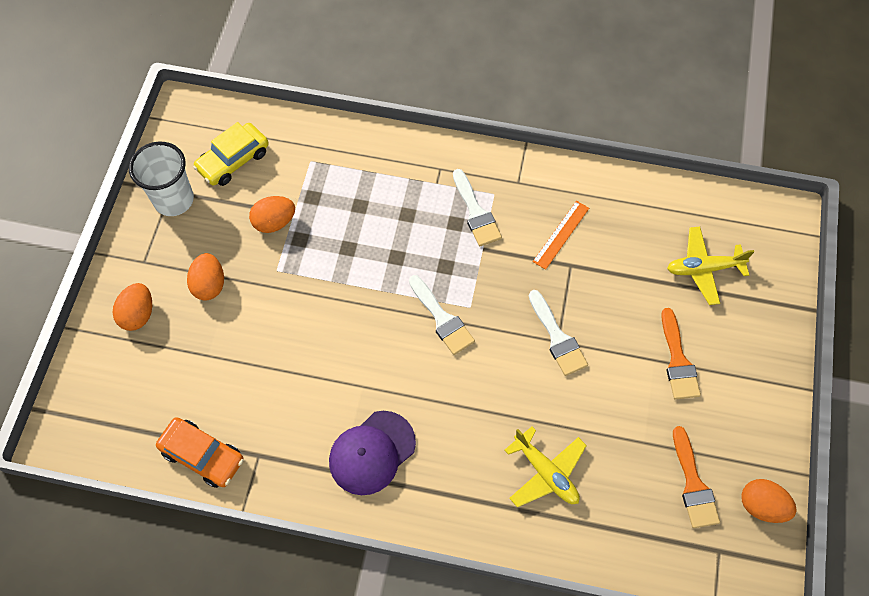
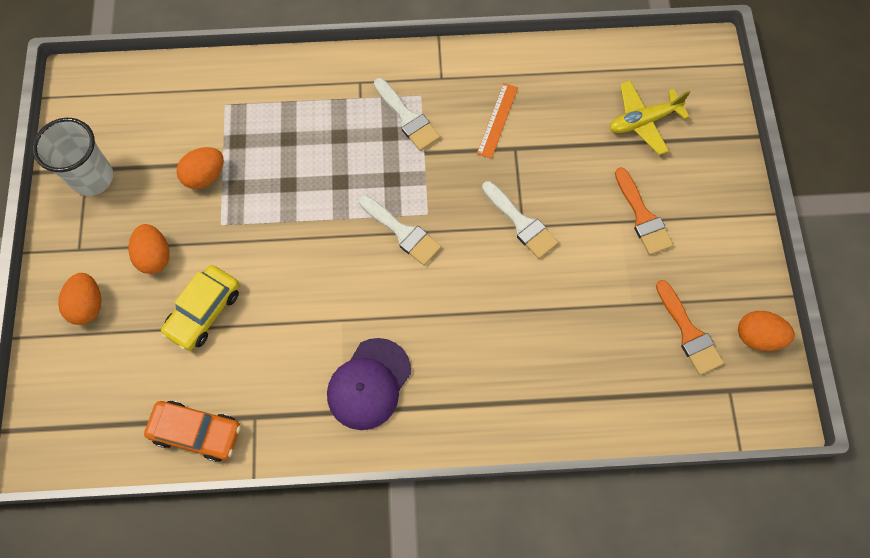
camera: 15 degrees left, 5 degrees up
yellow car [193,122,269,186] -> yellow car moved to [161,265,239,351]
yellow plane [504,426,587,507] -> none

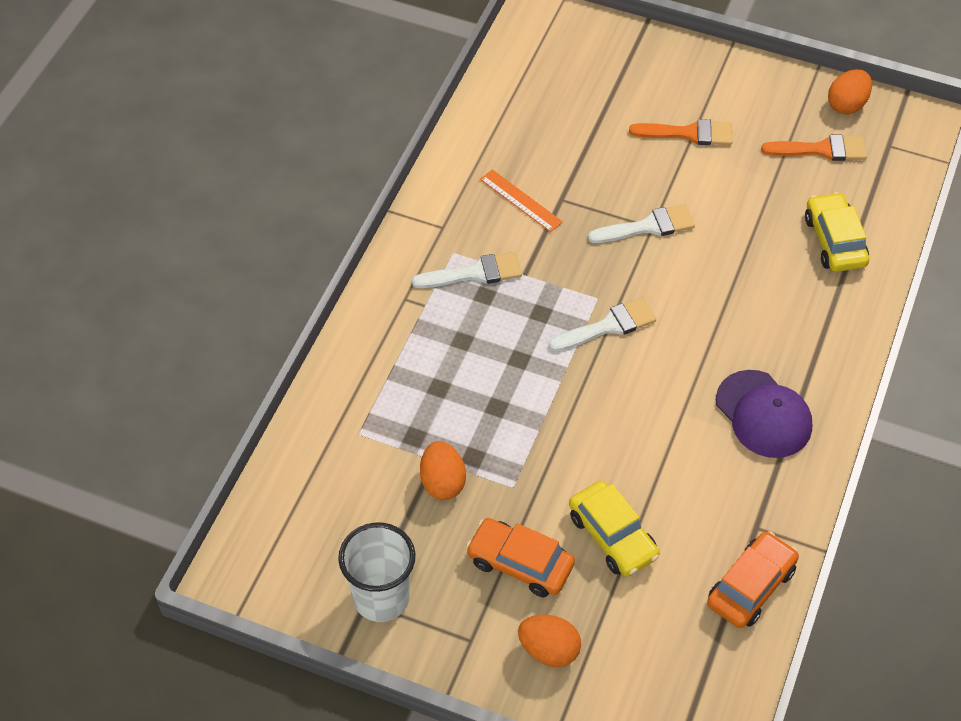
camera: 65 degrees left, 15 degrees down
orange egg [129,224,170,274] -> orange car [466,518,575,597]
yellow plane [610,80,690,155] -> none
none -> yellow car [805,192,869,272]

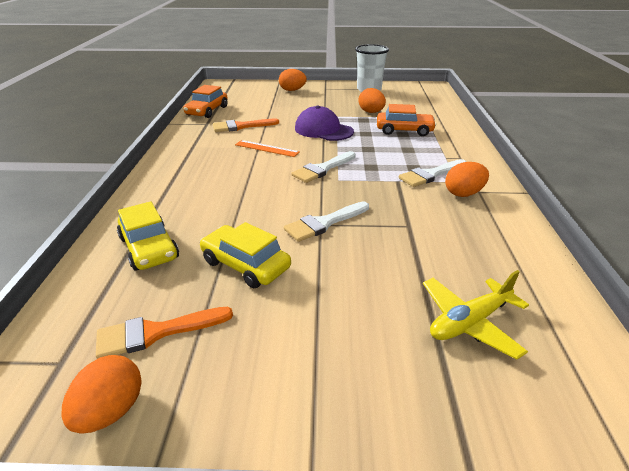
camera: 160 degrees right, 20 degrees down
orange car [466,518,575,597] -> orange car moved to [377,104,437,136]
orange ruler [480,169,563,232] -> orange ruler moved to [235,140,300,157]
yellow car [569,481,660,577] -> yellow car moved to [200,222,291,289]
orange brush [629,119,732,145] -> orange brush moved to [213,118,279,132]
purple cap [716,370,812,458] -> purple cap moved to [295,106,354,141]
none -> yellow plane [423,270,529,360]
none -> orange egg [445,162,489,197]

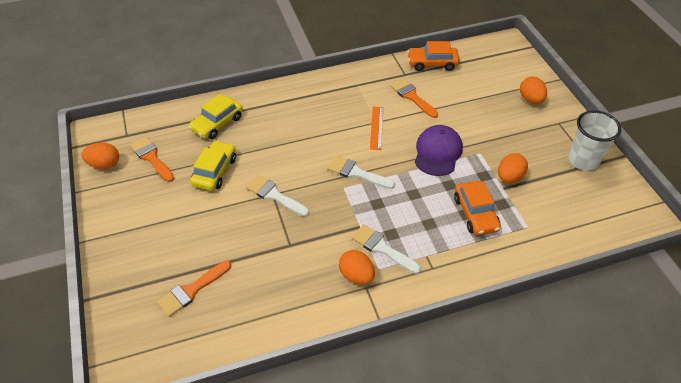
camera: 70 degrees right, 15 degrees up
yellow plane [423,270,529,360] -> orange brush [157,261,231,317]

